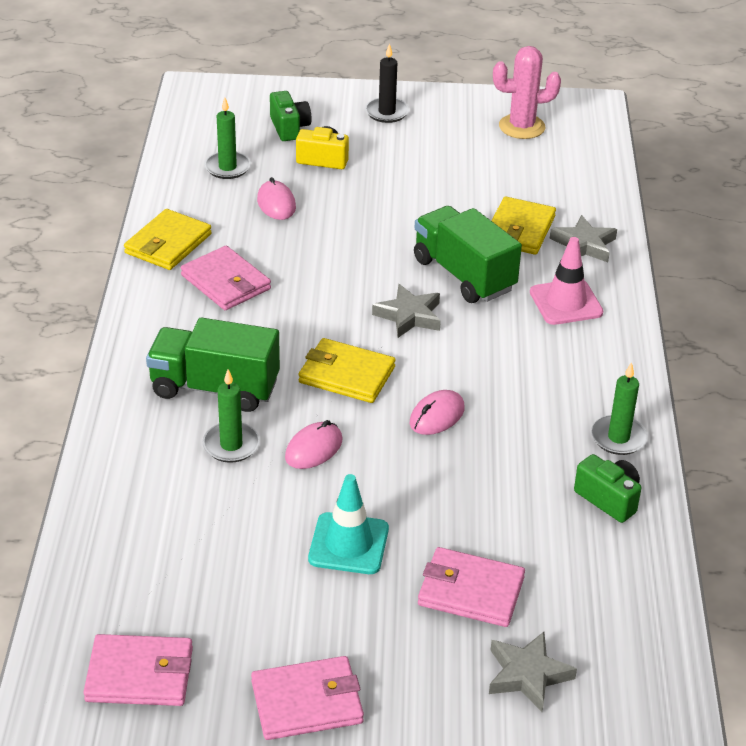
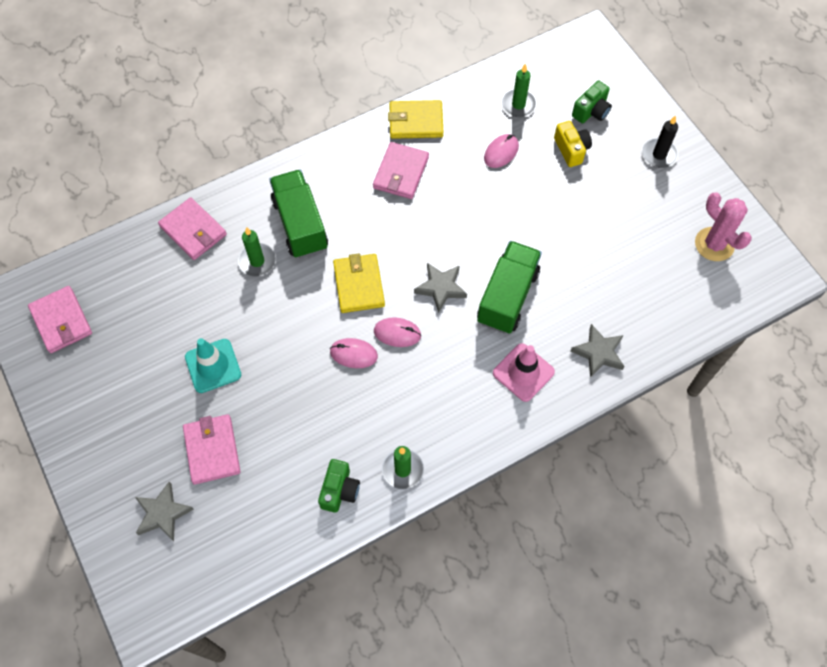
camera: 60 degrees right, 25 degrees up
pink wallet [251,656,364,740] -> pink wallet moved to [158,197,227,260]
pink mouse [285,420,343,469] -> pink mouse moved to [374,317,421,347]
yellow wallet [491,196,556,255] -> none

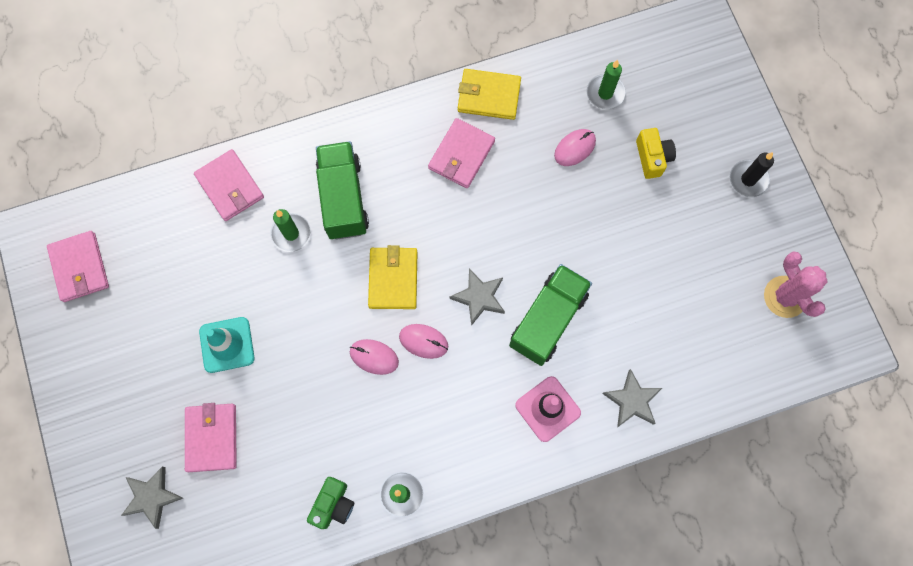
camera: 10 degrees right, 10 degrees up
green camera [572,81,612,124] -> none

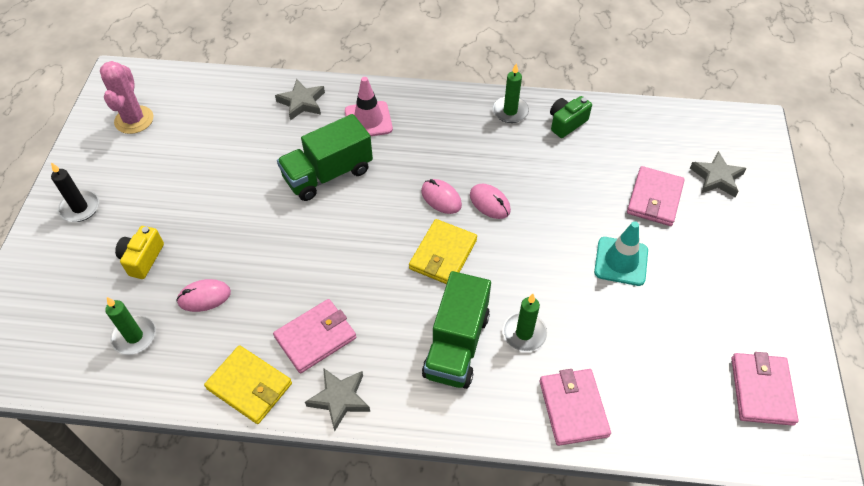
camera: 155 degrees left, 20 degrees down
grey star [450,268,505,326] -> grey star moved to [305,368,370,431]

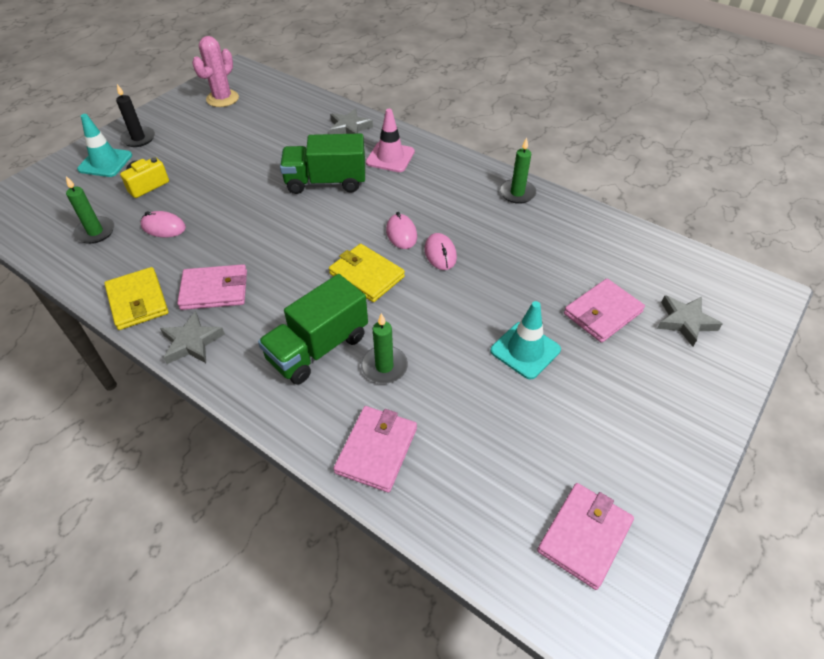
camera: 30 degrees right, 5 degrees down
yellow wallet [409,219,477,284] -> yellow wallet turned 75 degrees clockwise [329,244,405,302]
green camera [550,96,592,138] -> none
none -> turquoise traffic cone [77,114,132,177]

